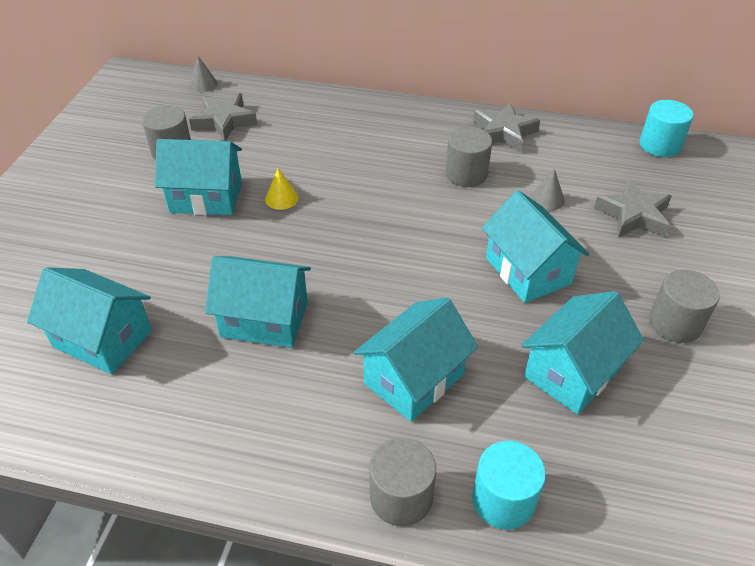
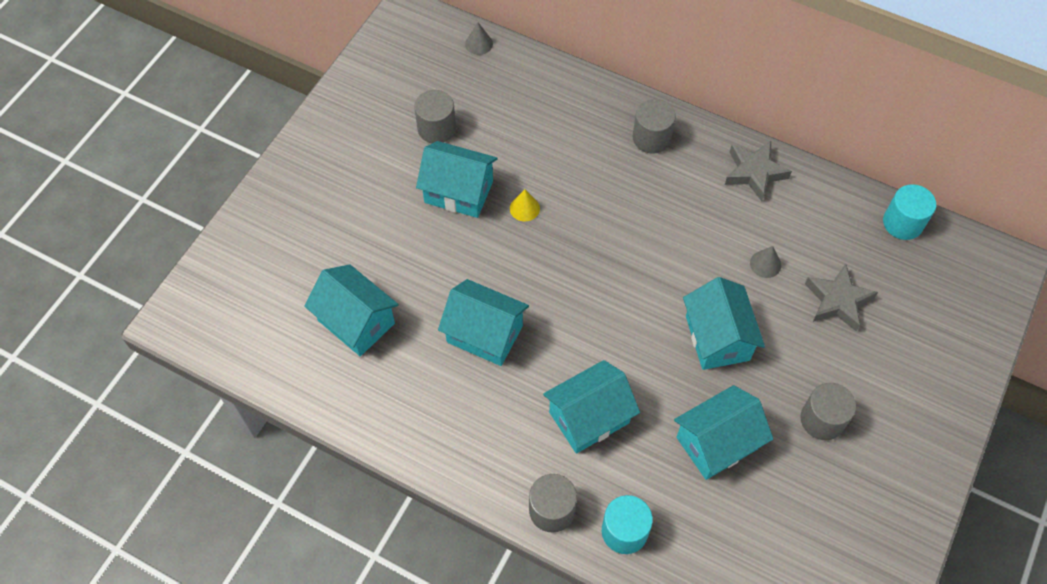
camera: 15 degrees right, 15 degrees up
grey star [189,93,257,141] -> none
grey cylinder [445,127,492,187] -> grey cylinder moved to [633,99,676,153]

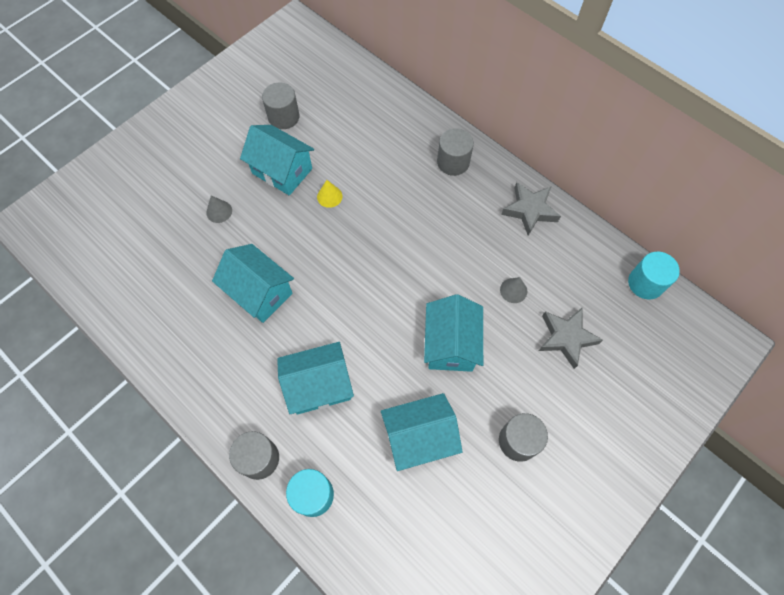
camera: 15 degrees right, 5 degrees up
turquoise house [304,264,399,356] -> none
grey cone [465,22,493,55] -> grey cone moved to [206,196,232,223]

